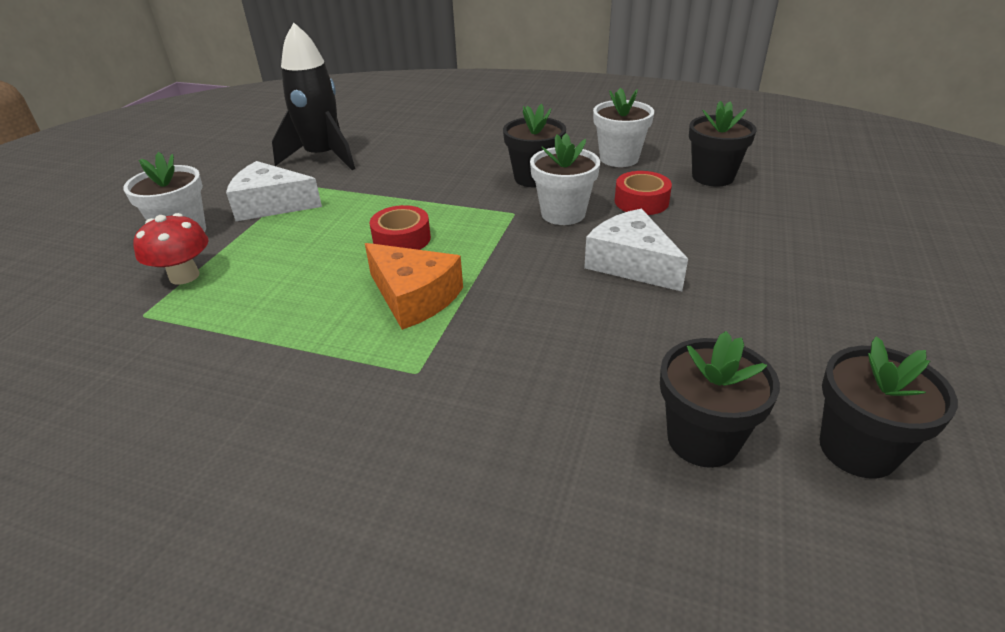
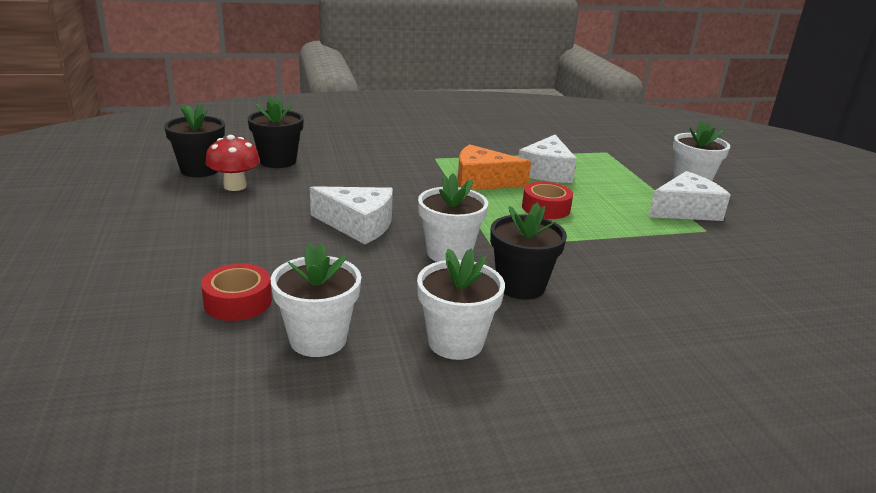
camera: 145 degrees right, 10 degrees down
red mushroom [133,213,209,285] -> red mushroom moved to [205,135,260,191]
black rocket [272,23,355,170] -> none
red tape [615,171,672,215] -> red tape moved to [201,264,272,321]
black flower pot [689,101,757,187] -> white flower pot [271,243,361,357]
none -> white cheese [518,135,577,183]

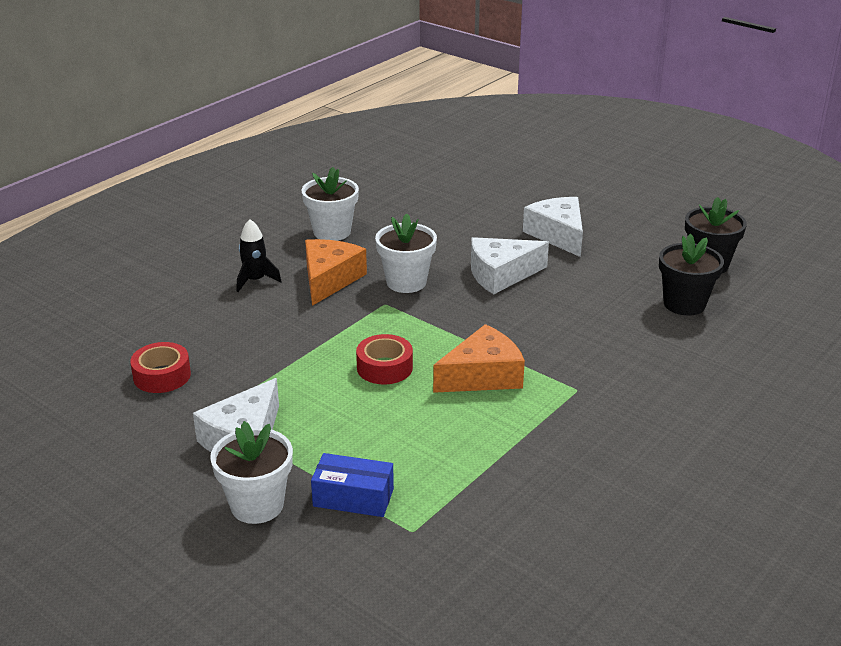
camera: 145 degrees right, 5 degrees up
red tape [201,264,272,321] -> red tape moved to [130,342,191,393]
red mushroom [205,135,260,191] -> none
white flower pot [271,243,361,357] -> none
black flower pot [490,202,567,300] -> orange cheese [305,239,367,306]
white cheese [518,135,577,183] -> white cheese moved to [523,197,583,257]
none -> black rocket [237,219,282,292]
none -> blue box [311,453,394,517]

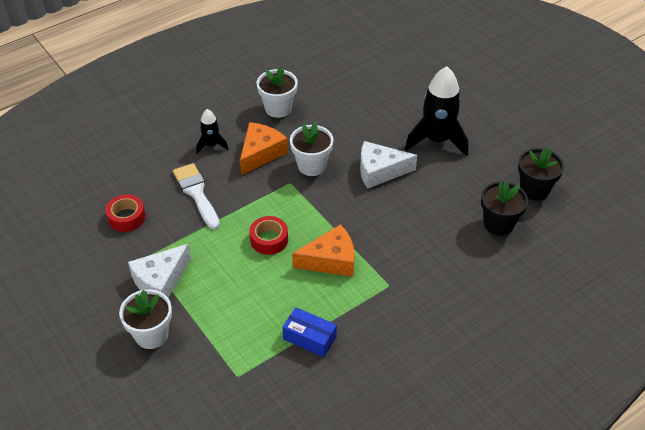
camera: 15 degrees right, 15 degrees up
blue box [311,453,394,517] -> blue box moved to [282,307,337,357]
white cheese [523,197,583,257] -> black rocket [405,66,468,156]
none -> white brush [173,163,220,230]

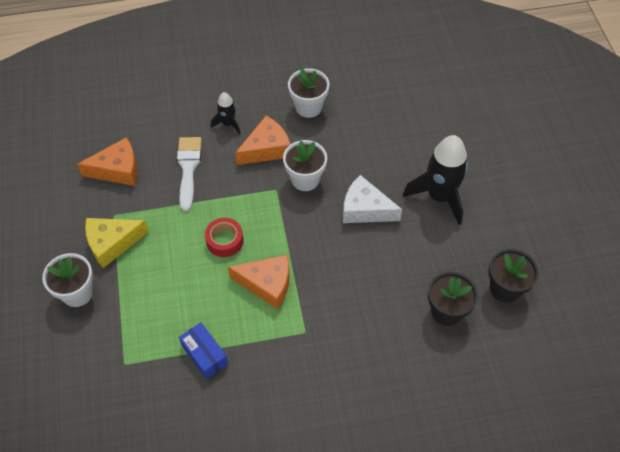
camera: 25 degrees right, 10 degrees up
red tape [106,194,146,232] -> orange cheese [77,137,138,186]
white cheese [128,244,191,298] -> yellow cheese [85,218,149,268]

